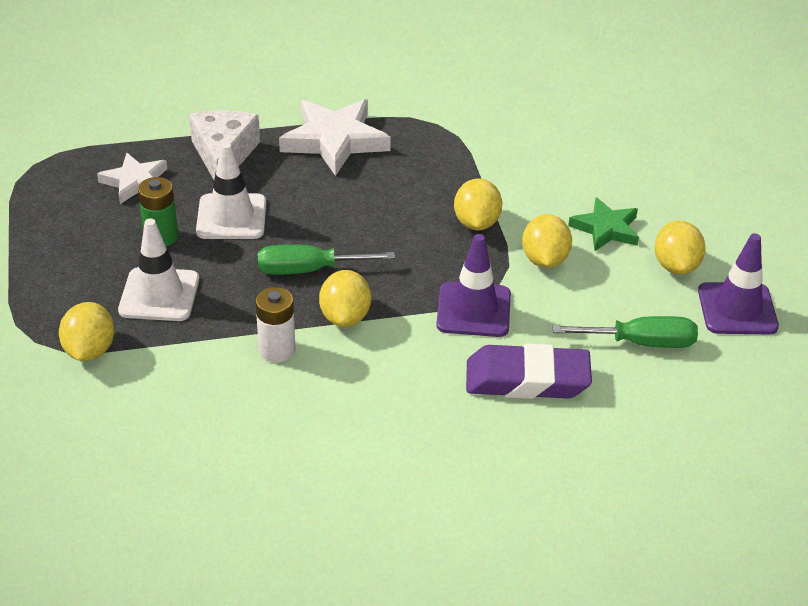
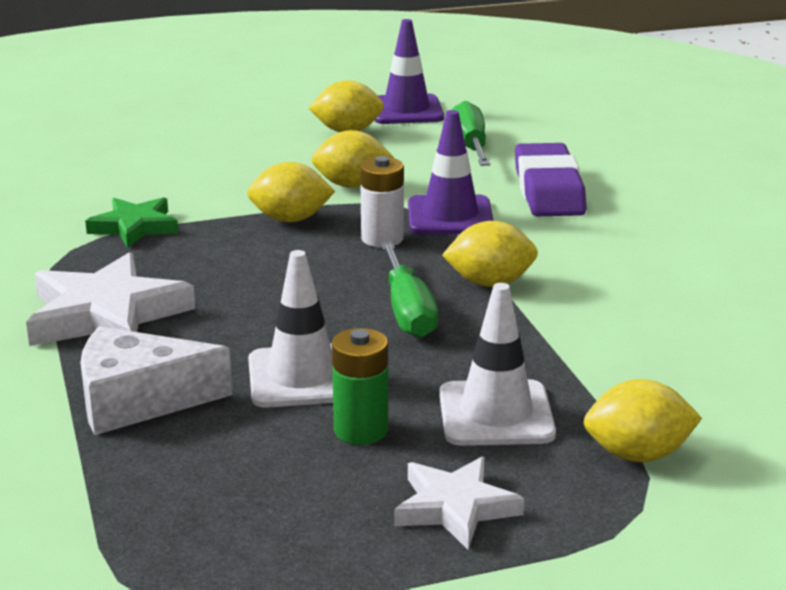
camera: 95 degrees left, 15 degrees down
white star [97,153,167,204] -> white star moved to [394,457,524,550]
white battery [256,287,296,362] -> white battery moved to [360,156,404,247]
green star [568,197,639,251] -> green star moved to [85,197,179,248]

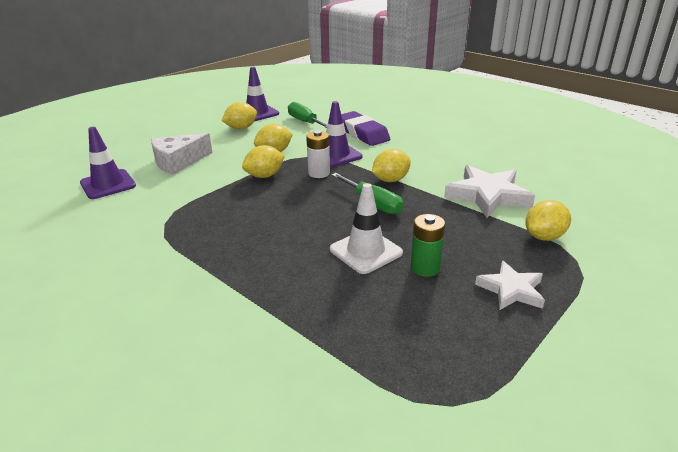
camera: 30 degrees left, 5 degrees up
white star [26,252,195,346] -> white star moved to [444,165,535,218]
white cheese [80,326,232,435] -> white cheese moved to [151,133,212,175]
green star [85,197,179,248] -> none
white traffic cone [439,283,556,446] -> none
none -> purple traffic cone [80,127,136,199]

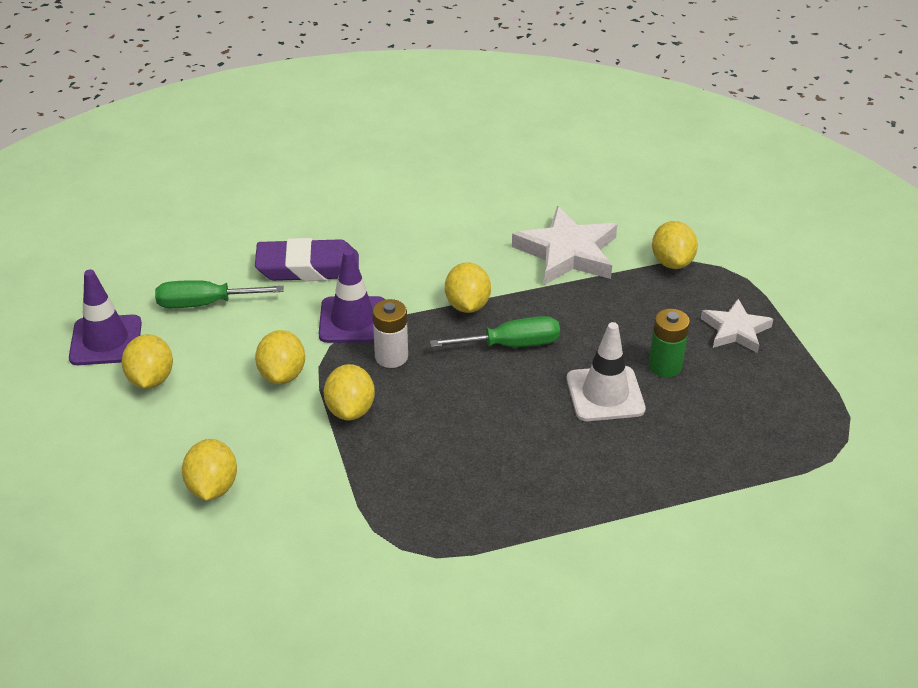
camera: 60 degrees left, 10 degrees up
purple traffic cone [80,127,136,199] -> none
white cheese [151,133,212,175] -> yellow lemon [182,439,237,501]

